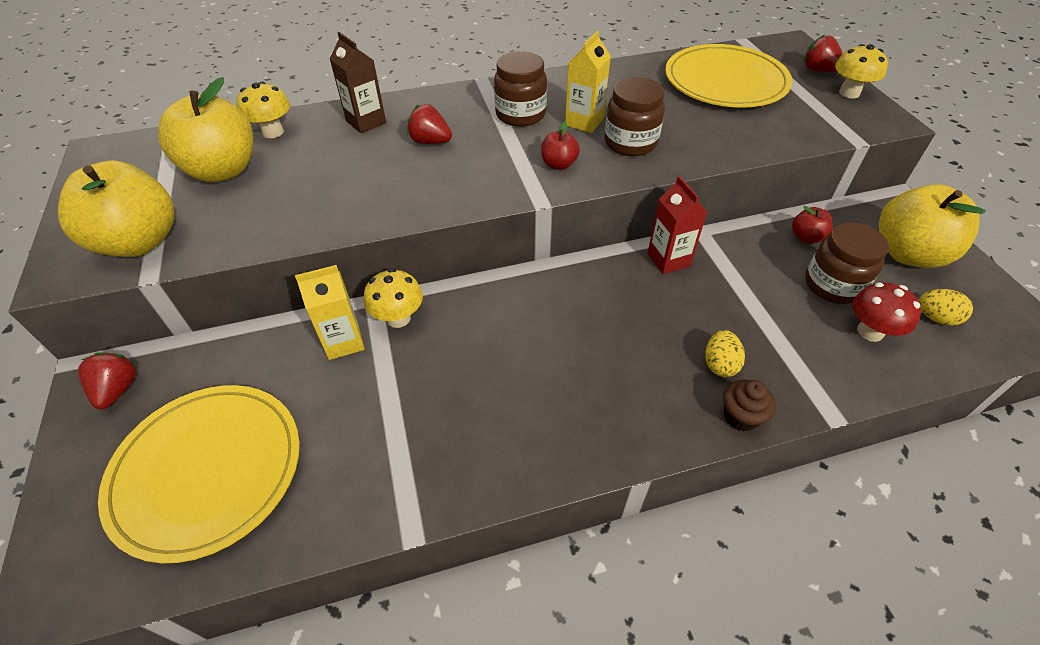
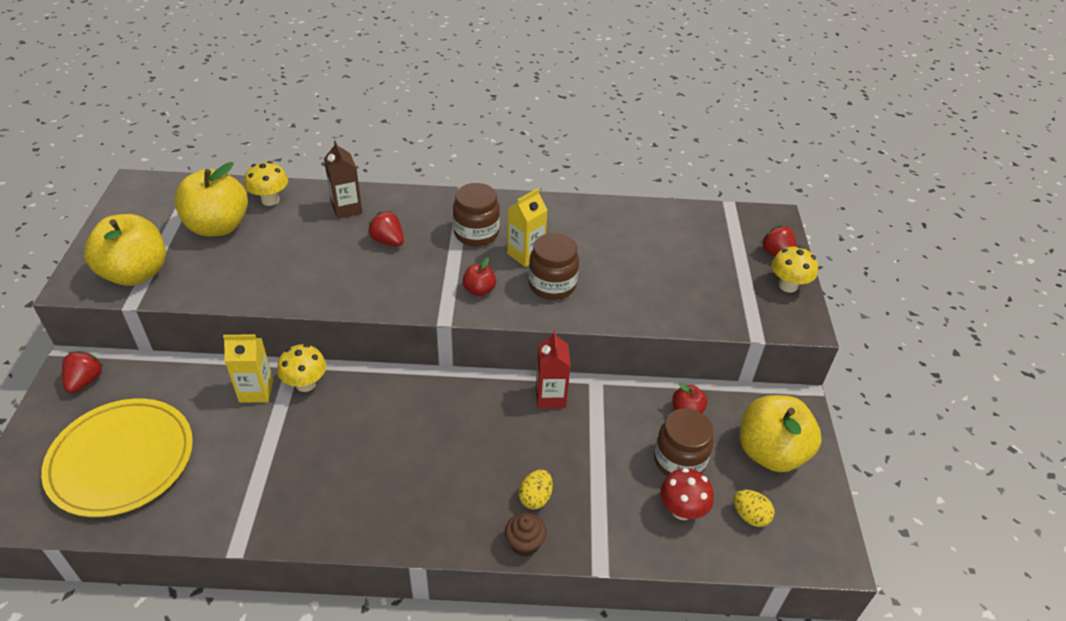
camera: 15 degrees right, 5 degrees down
yellow plate [665,44,793,108] -> none

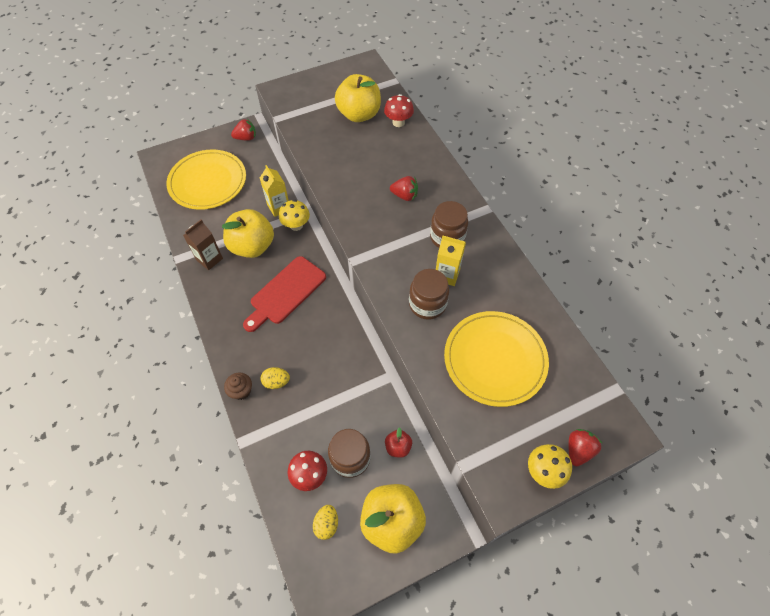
camera: 65 degrees right, 15 degrees up
yellow apple [84,214,166,286] -> yellow apple moved to [222,209,274,258]
yellow mushroom [245,161,288,206] -> red mushroom [384,94,414,127]
brown carton [324,140,362,219] -> brown carton moved to [183,220,223,270]
red strawberry [368,211,404,246] -> red strawberry turned 90 degrees clockwise [390,176,418,201]
red apple [462,258,496,296] -> none
red carton [536,331,571,408] -> none
none -> red cutting board [243,256,326,332]
none -> yellow plate [444,311,549,407]

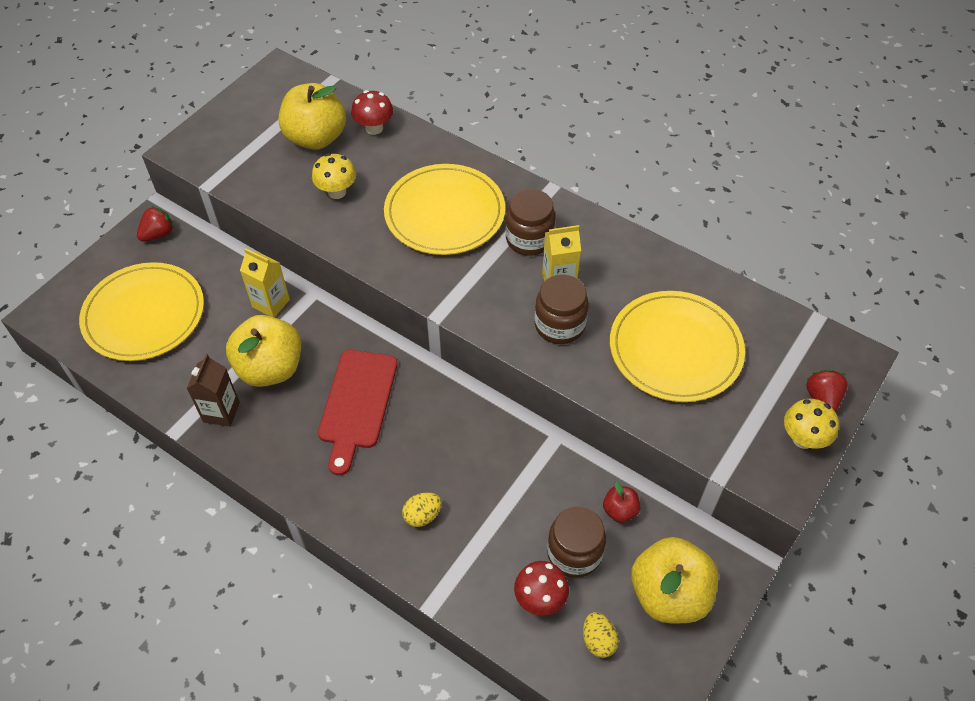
camera: 30 degrees left, 5 degrees down
brown cupcake [224,372,252,400] -> none
yellow mushroom [279,200,310,231] -> yellow mushroom moved to [312,153,356,199]
red strawberry [390,176,418,201] -> yellow plate [384,164,505,255]

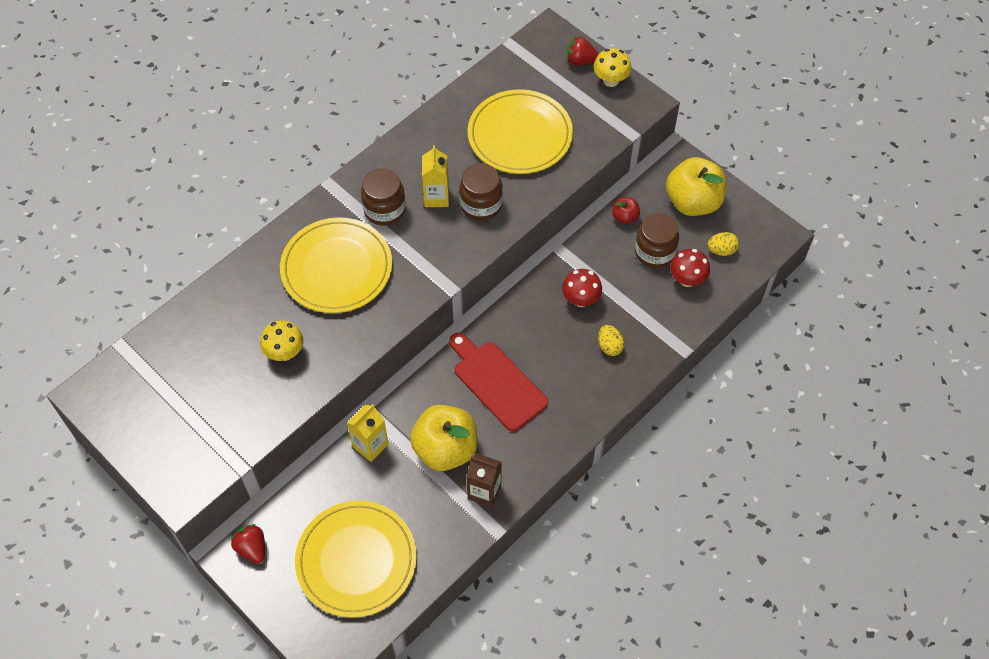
camera: 80 degrees left, 5 degrees up
yellow apple [279,83,346,150] -> none
red cutting board [318,350,397,475] -> red cutting board turned 150 degrees counterclockwise [449,333,548,432]
red mushroom [351,90,393,135] -> red mushroom moved to [562,269,602,307]

